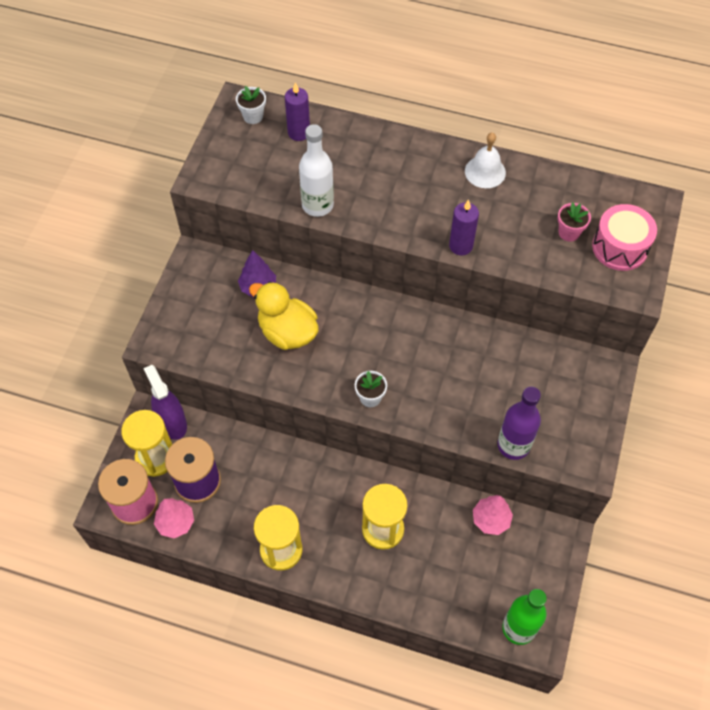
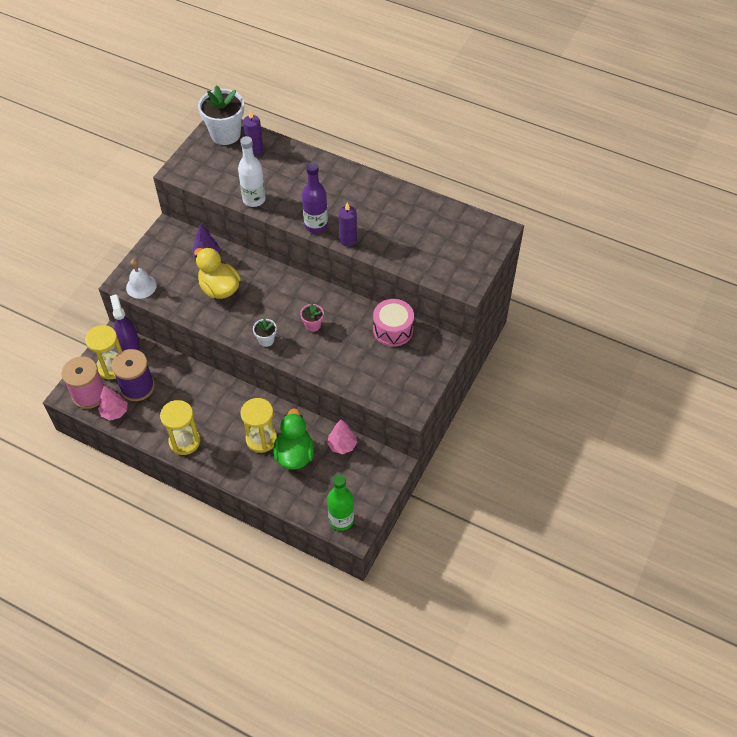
camera: 10 degrees right, 5 degrees down
white flower pot [236,86,266,124] -> white flower pot [198,86,244,145], size x2.05
white bell [465,132,506,188] -> white bell moved to [126,259,157,299]
purple bottle [497,386,541,460] -> purple bottle moved to [302,162,328,233]
pink flower pot [558,202,591,242] -> pink flower pot moved to [300,303,324,332]
pink drum [592,204,657,271] -> pink drum moved to [373,299,414,347]
none -> green duck [273,408,314,470]

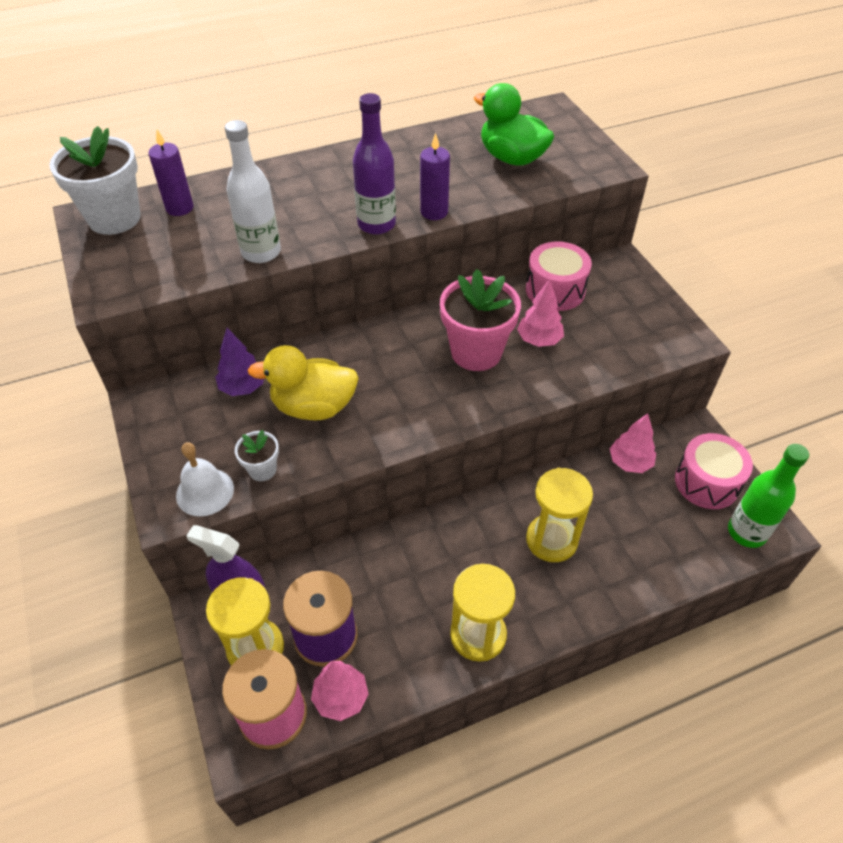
camera: 50 degrees left, 5 degrees down
white flower pot [253,318,277,347] -> white flower pot moved to [235,430,279,481]
green duck [273,408,314,470] -> green duck moved to [474,83,554,166]
pink flower pot [300,303,324,332] -> pink flower pot [440,269,521,371], size x2.05
none -> pink tree [517,279,564,347]
none -> pink drum [675,433,753,509]

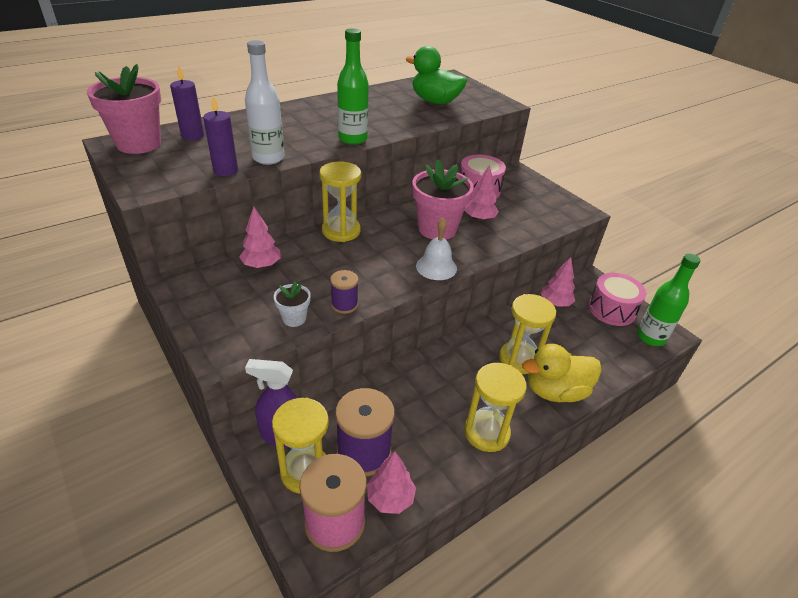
camera: 15 degrees left, 10 degrees down
white flower pot [49,126,141,235] -> pink flower pot [87,64,161,154]
white bell [176,442,234,516] -> white bell moved to [416,218,457,280]
purple tree [215,328,264,396] -> pink tree [239,207,281,268]
yellow duck [248,345,359,420] -> yellow duck moved to [522,344,602,402]
purple bottle [353,93,396,234] -> green bottle [337,28,369,145]
purple candle [420,133,450,220] -> purple candle moved to [203,96,238,176]
none -> yellow hourglass [319,161,361,242]
none -> purple spool [330,270,358,314]

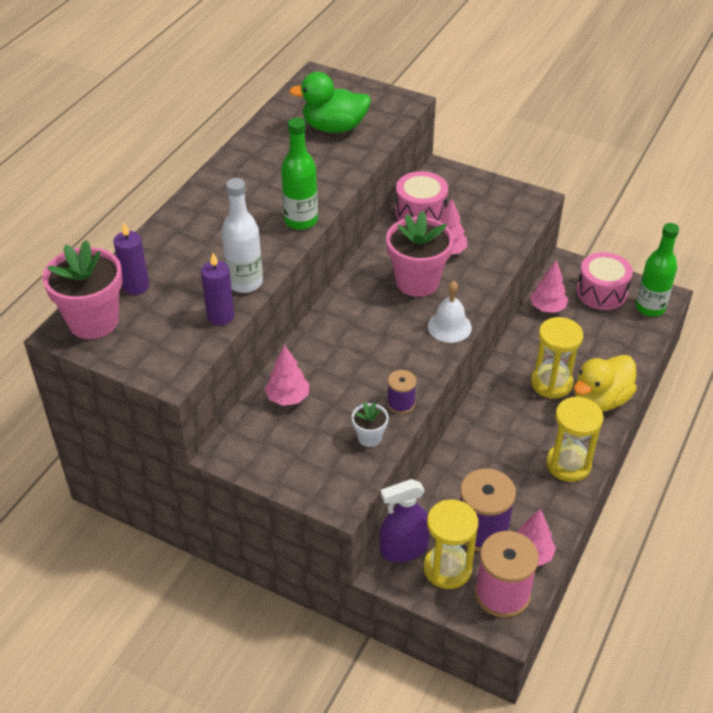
camera: 25 degrees left, 5 degrees up
yellow hourglass [319,161,361,242] -> none

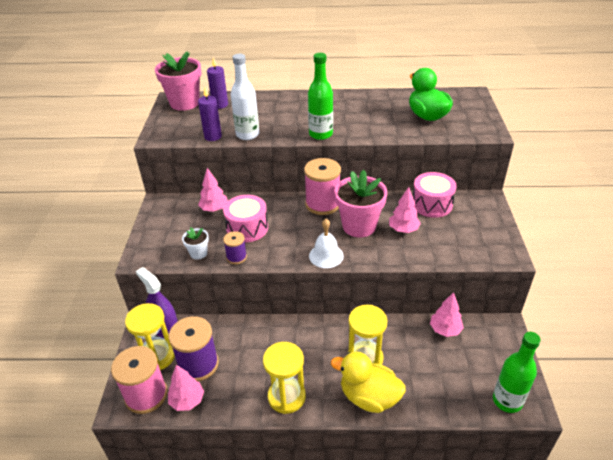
camera: 65 degrees right, 5 degrees down
pink drum [577,252,633,310] -> pink drum moved to [223,195,268,242]
none -> pink spool [304,158,341,215]

